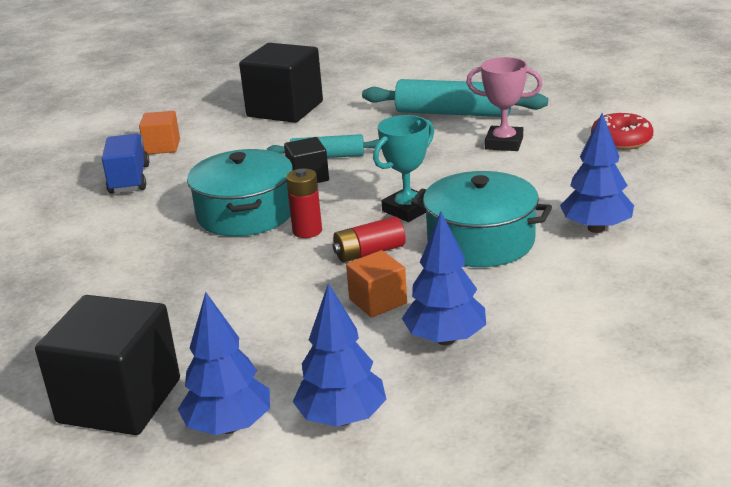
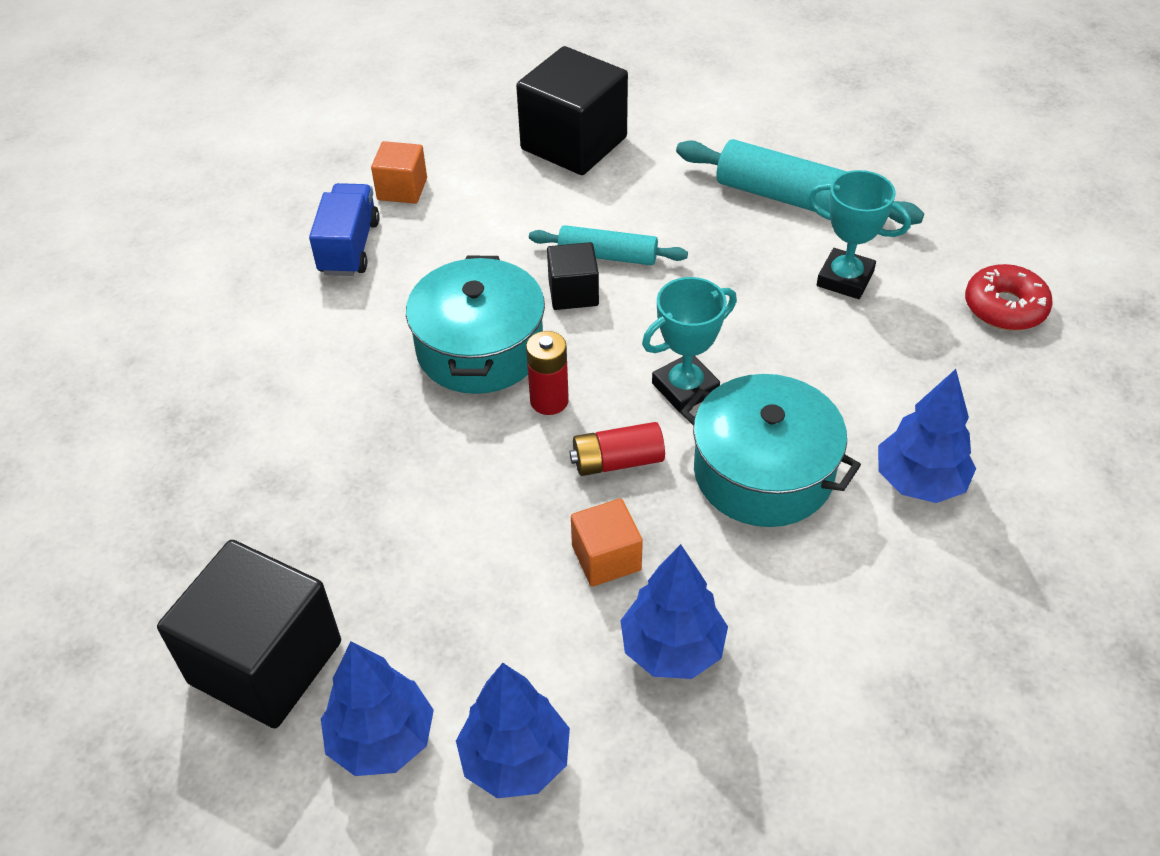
camera: 10 degrees right, 20 degrees up
pink trophy [466,57,543,151] -> turquoise trophy [808,170,911,299]

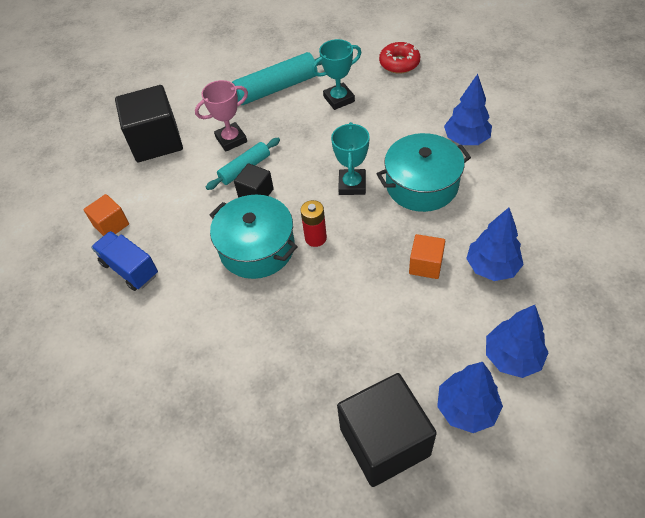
camera: 50 degrees left, 5 degrees up
red battery [570,422,665,476] -> none
none -> pink trophy [195,80,248,152]

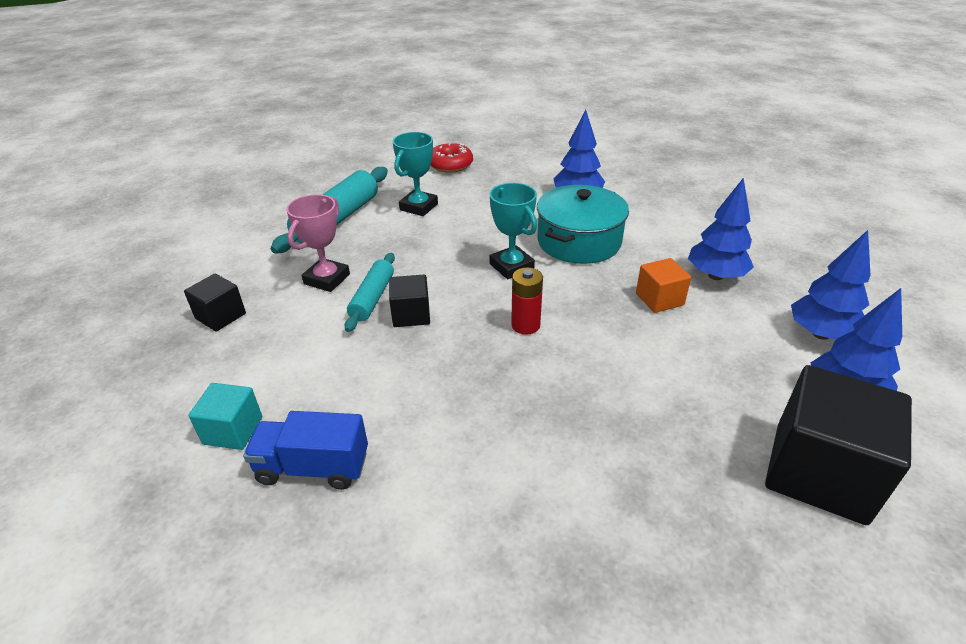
camera: 40 degrees left, 15 degrees down
orange cube [84,194,129,236] -> turquoise cube [188,383,262,450]
black cube [115,85,183,162] -> black cube [184,274,246,332], size x0.52
turquoise pot [210,195,298,279] -> none

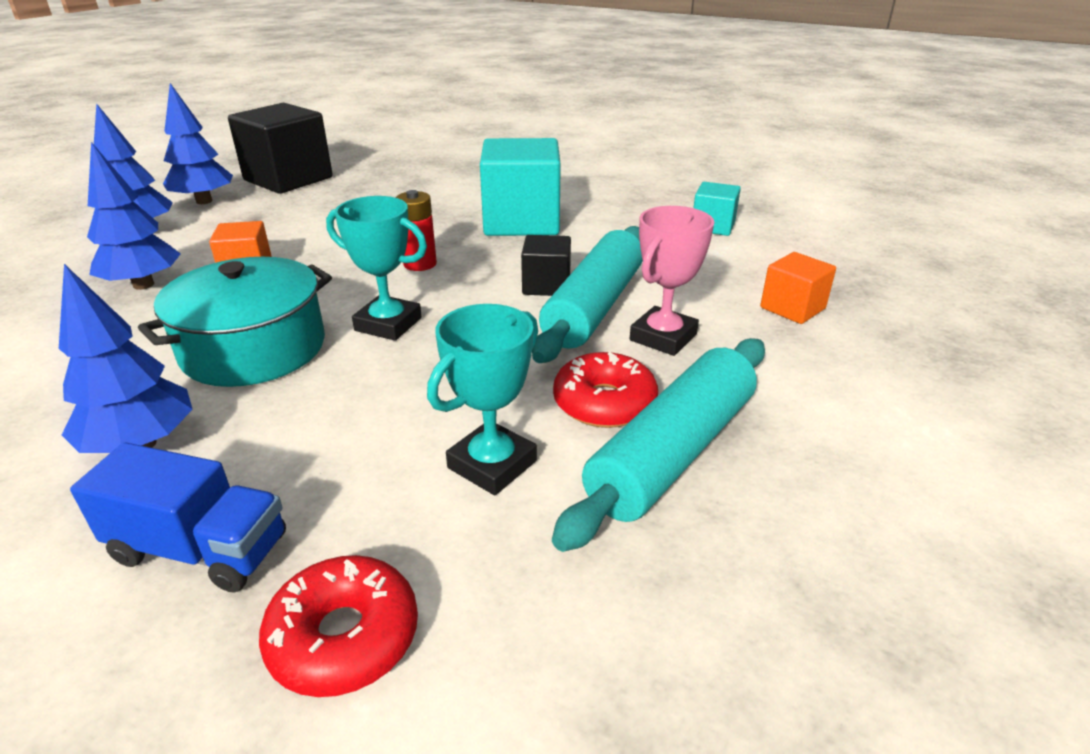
camera: 170 degrees left, 5 degrees down
black cube [184,274,246,332] -> orange cube [760,252,836,324]
blue truck [243,411,368,490] -> blue truck moved to [70,443,286,593]
turquoise rolling pin [345,253,395,332] -> turquoise rolling pin [532,226,643,363], size x1.66
turquoise trophy [489,183,537,279] -> turquoise trophy turned 45 degrees counterclockwise [326,196,427,341]
none -> turquoise cube [480,138,561,236]
none -> red donut [553,352,658,428]

